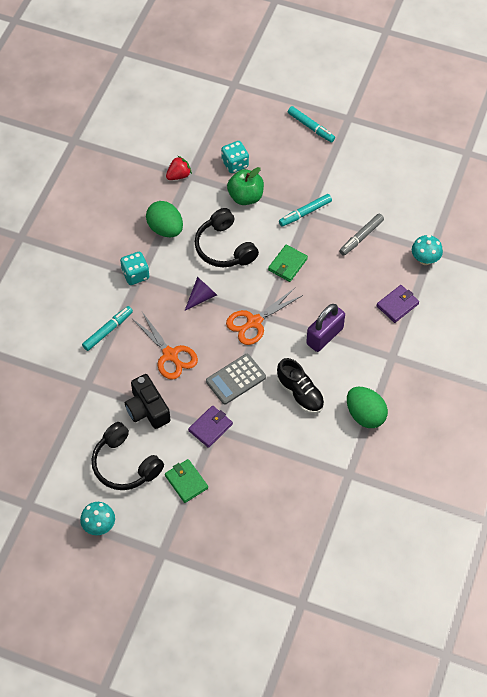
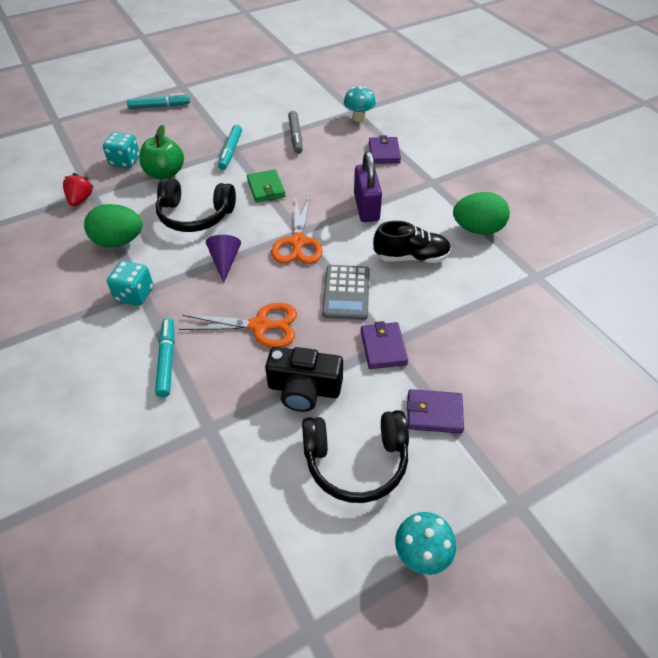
camera: 50 degrees left, 10 degrees down
green wallet [165,459,208,503] -> purple wallet [407,389,464,433]

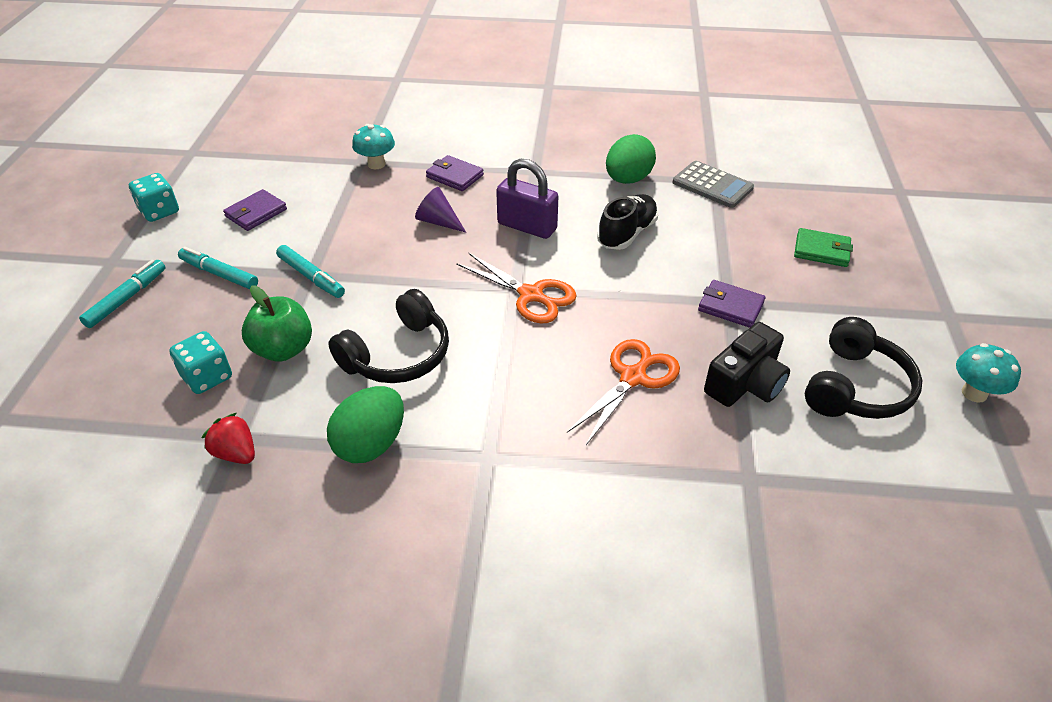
camera: 55 degrees left, 5 degrees down
turquoise dice [107,261,153,306] -> turquoise dice moved to [129,173,179,222]
turquoise marker [155,318,174,398] -> turquoise marker moved to [178,247,258,289]
purple cone [206,235,241,283] -> purple cone moved to [415,187,466,232]
green wallet [247,169,286,202] -> green wallet moved to [794,228,853,267]
grey marker [288,111,303,154] -> none
grey calculator [322,265,370,320] -> grey calculator moved to [673,161,754,208]
purple wallet [407,389,464,433] -> purple wallet moved to [223,189,287,231]

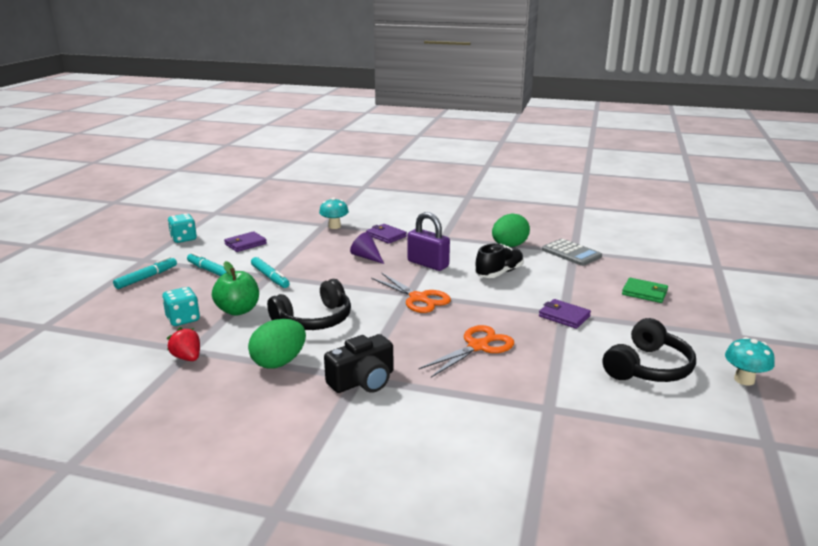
camera: 10 degrees right, 20 degrees down
black camera [704,322,790,407] -> black camera moved to [324,334,394,393]

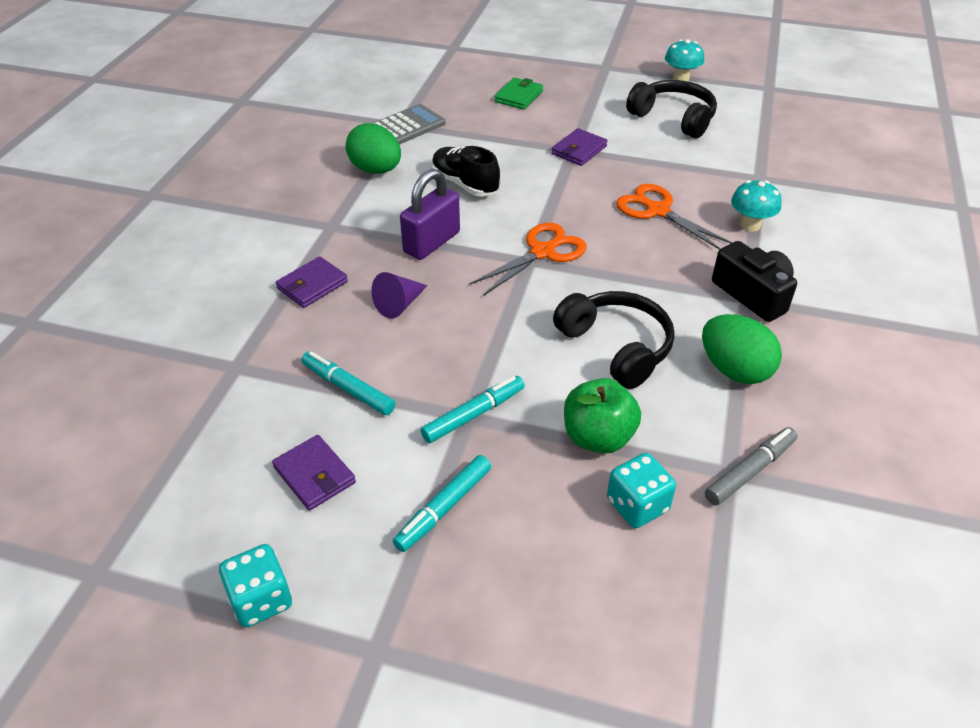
camera: 90 degrees left, 20 degrees up
turquoise marker [113,257,177,289] -> turquoise marker moved to [302,351,396,415]
red strawberry [167,327,200,361] -> grey marker [705,427,798,505]
turquoise mushroom [319,197,349,229] -> turquoise mushroom moved to [731,180,782,231]

